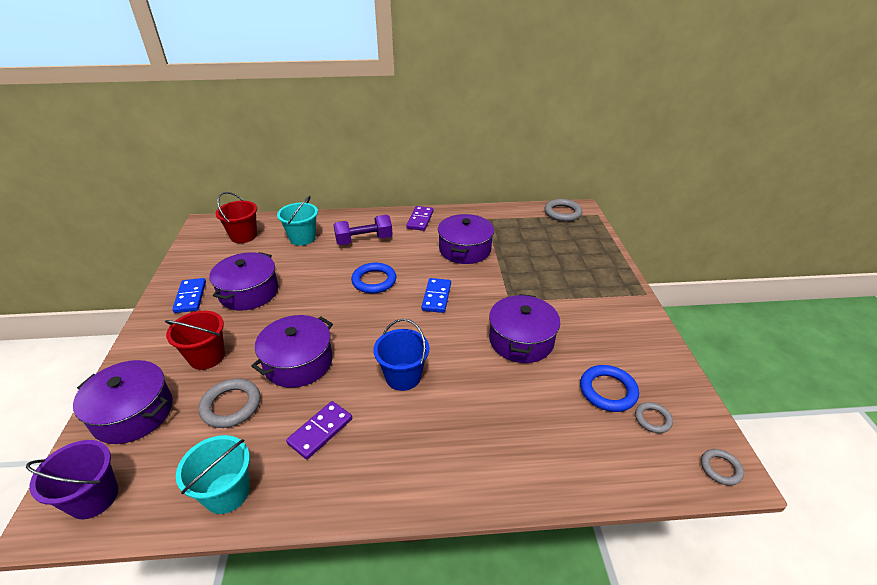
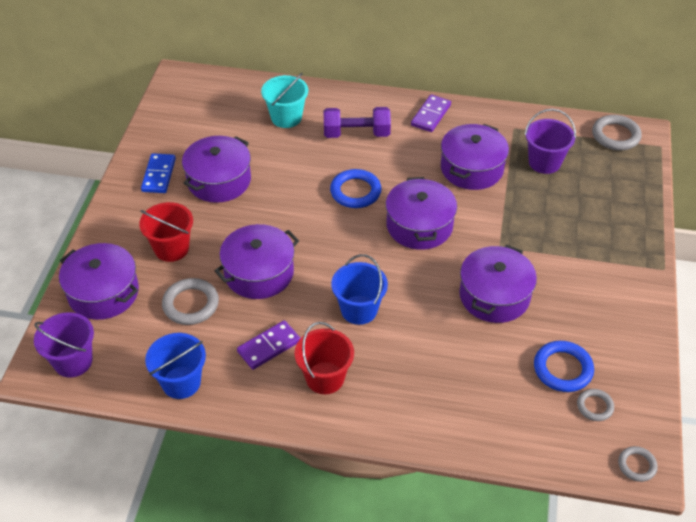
camera: 15 degrees right, 10 degrees up
turquoise bucket [176,435,250,514] -> blue bucket [145,333,206,399]
red bucket [216,192,257,243] -> red bucket moved to [295,322,354,394]
blue domino [421,278,451,313] -> purple pot [386,177,457,250]
none -> purple bucket [525,109,576,174]

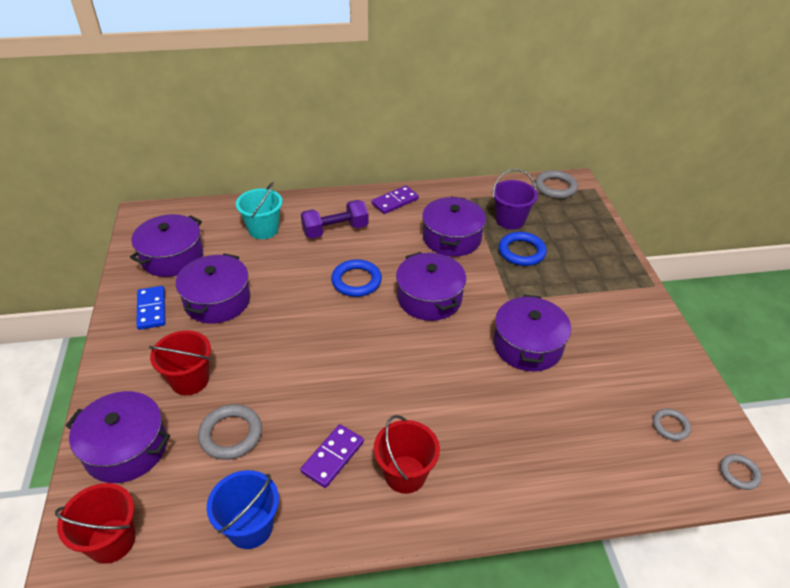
camera: 20 degrees left, 5 degrees down
purple bucket [34,312,94,378] -> red bucket [55,483,136,564]
purple pot [214,224,299,299] -> purple pot moved to [130,214,203,277]
blue bucket [331,254,388,325] -> none
purple domino [411,94,451,132] -> purple domino turned 45 degrees clockwise [372,186,419,214]
blue ring [534,341,594,392] -> blue ring moved to [499,232,547,266]

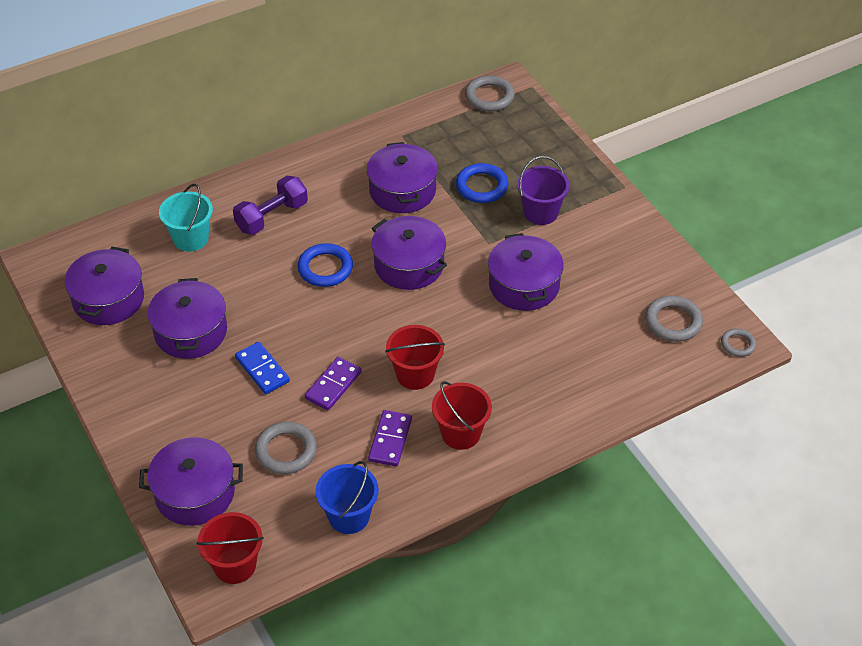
camera: 20 degrees left, 5 degrees up
blue domino [136,286,165,330] -> blue domino moved to [235,342,290,394]
red bucket [149,330,211,395] -> red bucket moved to [385,325,445,390]
purple domino [372,186,419,214] -> purple domino moved to [304,357,362,410]
purple bucket [493,169,538,230] -> purple bucket moved to [517,156,570,225]
grey ring [653,409,691,441] -> grey ring [645,296,703,342], size x1.67

